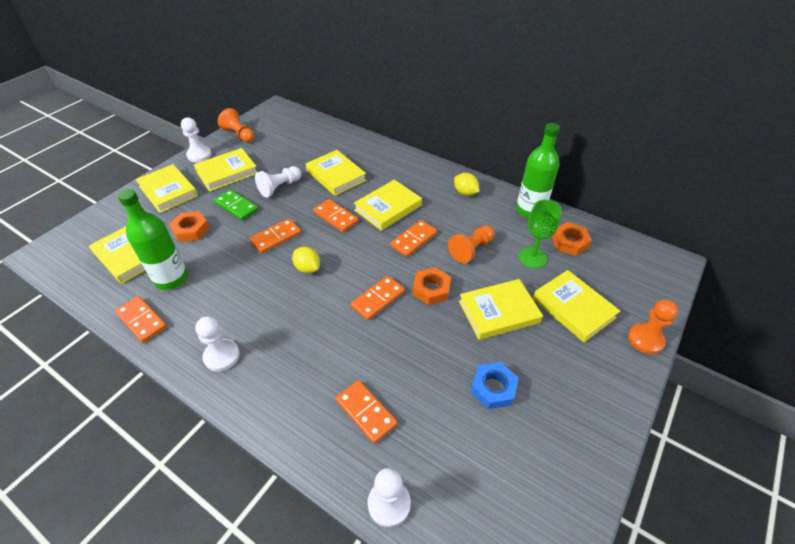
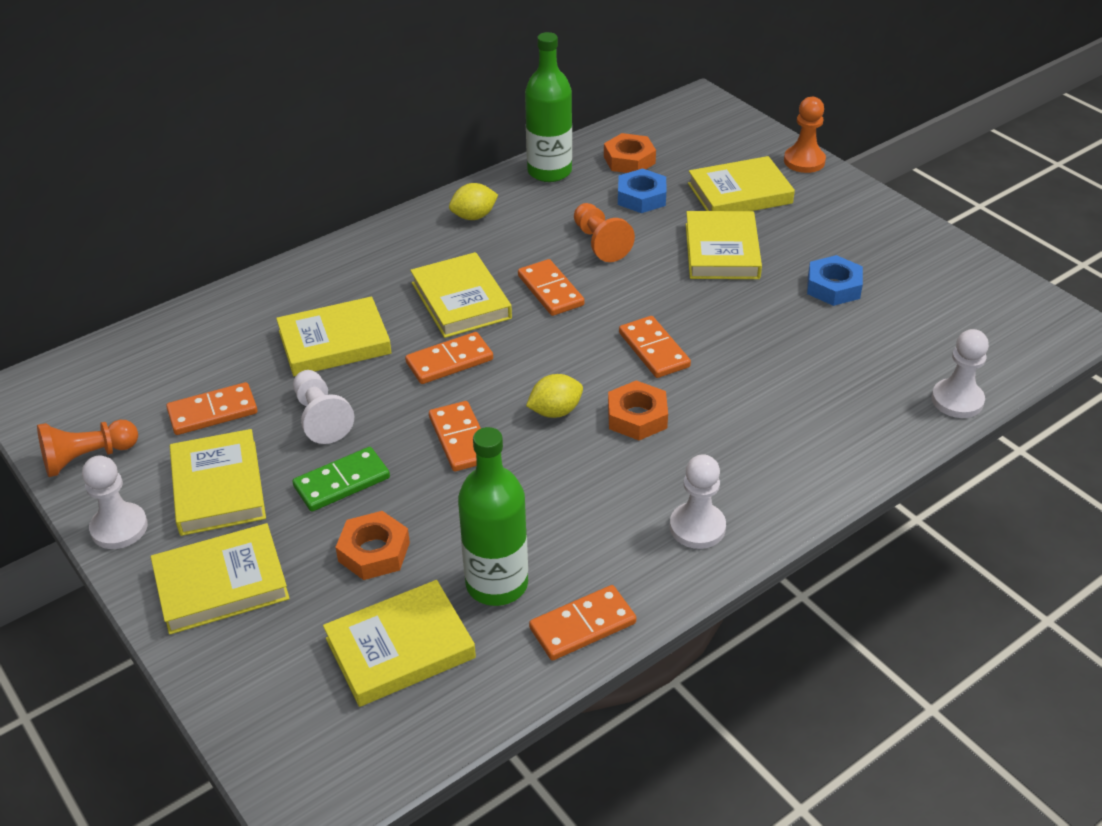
camera: 70 degrees left, 5 degrees down
orange domino [336,380,397,444] -> orange domino moved to [166,382,257,435]
orange nut [413,267,451,305] -> orange nut moved to [608,380,668,440]
green goblet [519,200,562,268] -> blue nut [618,168,666,213]

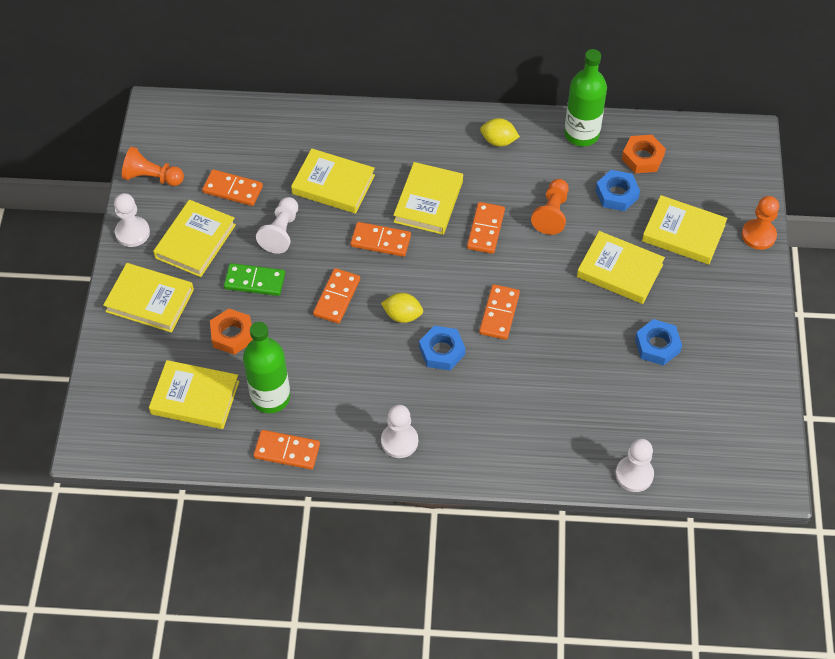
camera: 40 degrees right, 15 degrees up
orange nut [608,380,668,440] -> blue nut [419,326,465,370]
yellow book [686,211,762,279] -> yellow book turned 75 degrees clockwise [577,231,665,304]

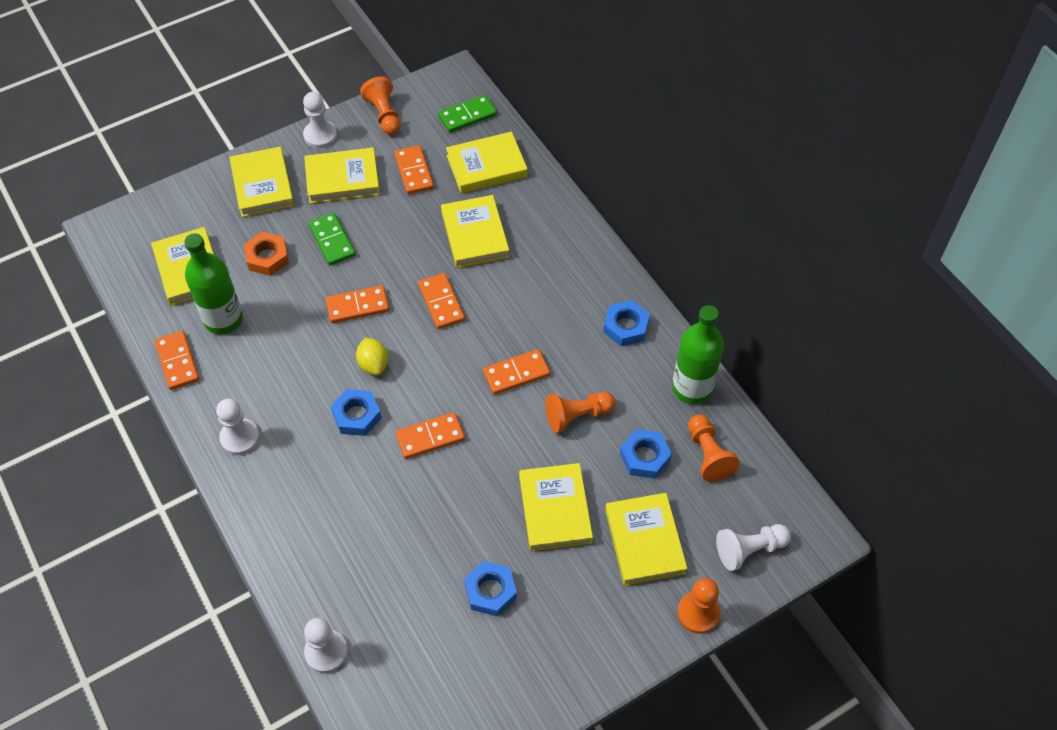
camera: 55 degrees right, 0 degrees up
white pawn [256,197,298,254] -> white pawn moved to [716,524,791,571]
yellow book [393,162,463,235] -> yellow book moved to [446,132,527,193]
yellow lemon [480,118,520,147] -> blue nut [603,300,650,346]
orange nut [622,135,666,173] -> orange pawn [688,414,740,482]
none -> green domino [438,95,497,133]

